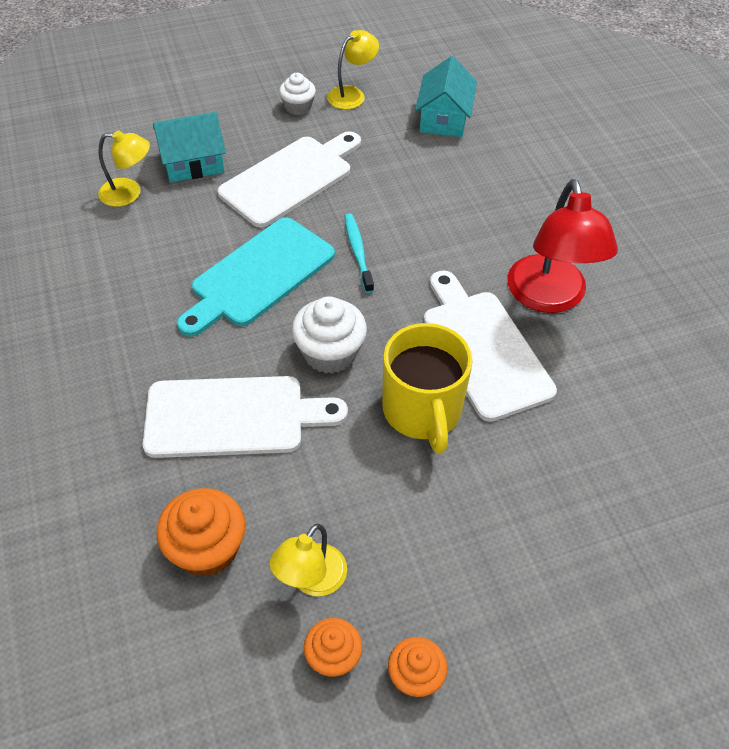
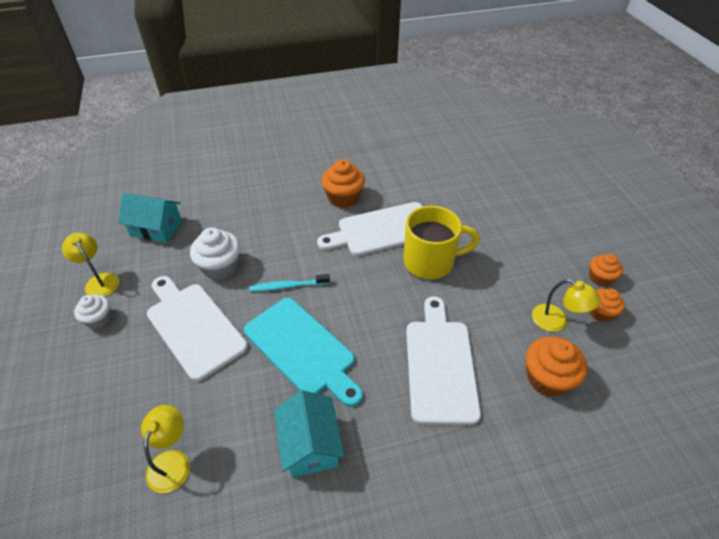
camera: 85 degrees left, 5 degrees down
turquoise house [153,112,226,183] -> turquoise house moved to [274,390,345,478]
white cupcake [292,296,367,374] -> white cupcake moved to [190,228,240,280]
red lamp [507,179,618,313] -> orange cupcake [321,159,365,208]

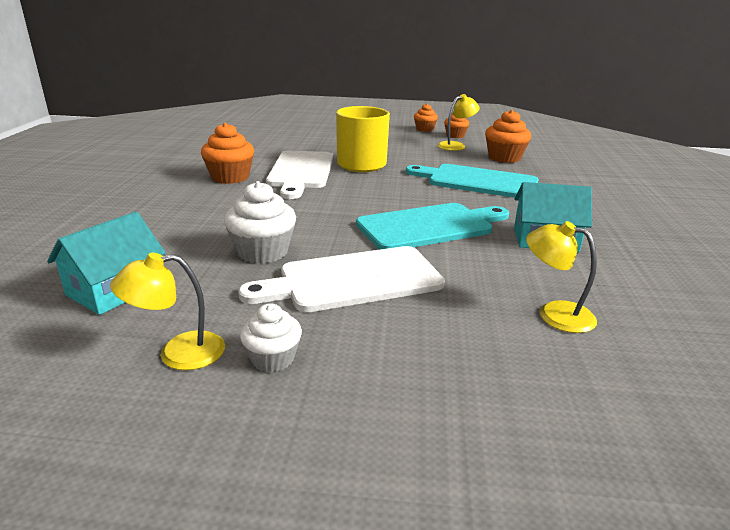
camera: 70 degrees left, 20 degrees down
turquoise toothbrush [250,274,330,292] -> none
white cutting board [406,296,481,425] -> turquoise cutting board [406,164,539,198]

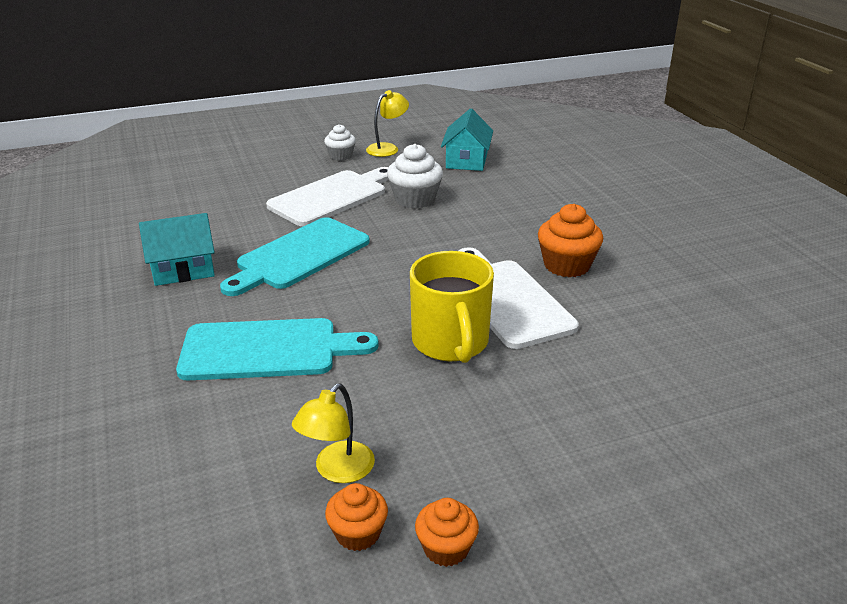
camera: 155 degrees right, 5 degrees up
orange cupcake [485,110,531,163] -> none
yellow lamp [526,221,597,333] -> none

